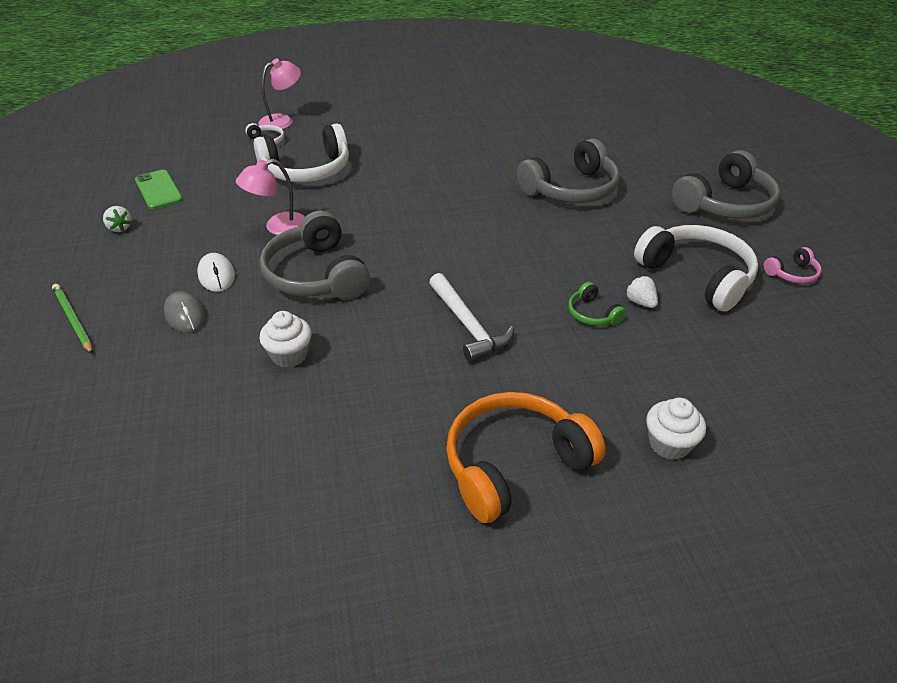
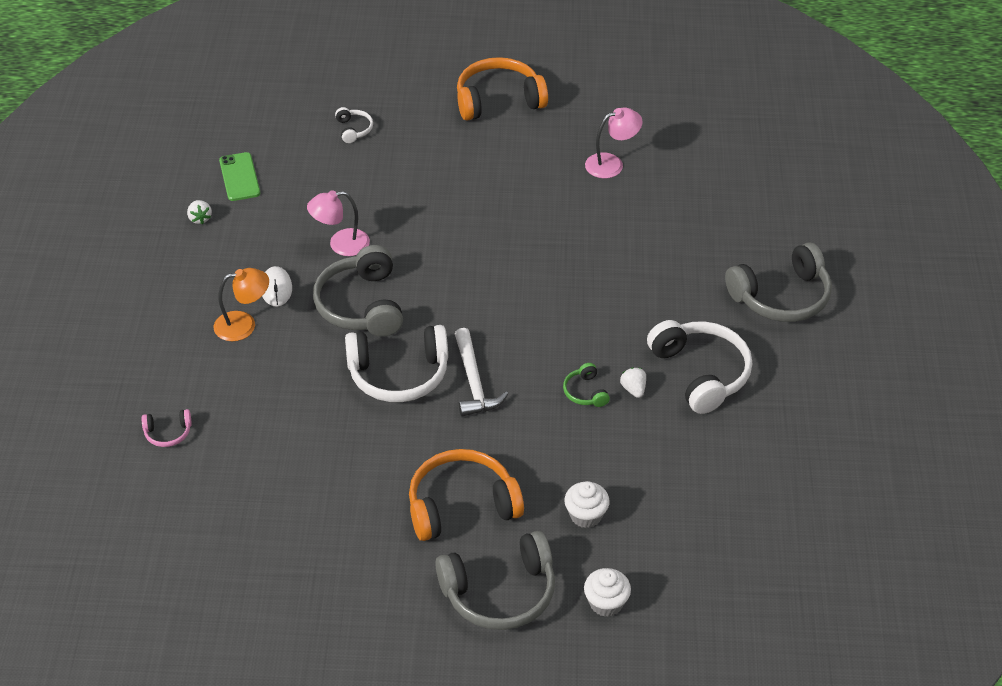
camera: 15 degrees right, 5 degrees up
green pencil [52,284,93,354] -> none
grey mouse [164,291,206,333] -> orange lamp [214,268,269,341]
white headphones [254,123,349,182] -> white headphones moved to [345,325,448,402]
pink lamp [258,59,301,129] -> pink lamp moved to [585,108,643,178]
white cupcake [259,311,312,368] -> white cupcake moved to [584,568,631,617]
grey headphones [517,138,620,203] -> grey headphones moved to [435,531,555,630]
pink headphones [764,247,822,283] -> pink headphones moved to [142,409,192,447]
none -> orange headphones [457,57,548,121]

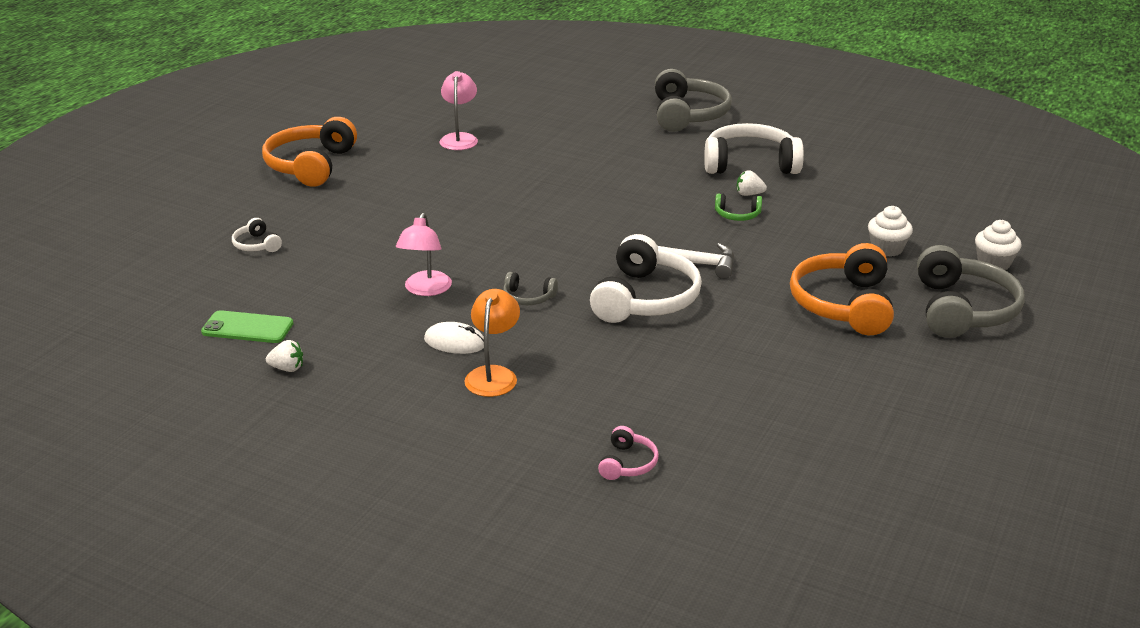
camera: 65 degrees left, 15 degrees down
grey headphones [313,245,403,337] -> grey headphones [503,272,558,305], size x0.46
white headphones [335,107,373,143] -> white headphones turned 135 degrees counterclockwise [232,218,282,252]

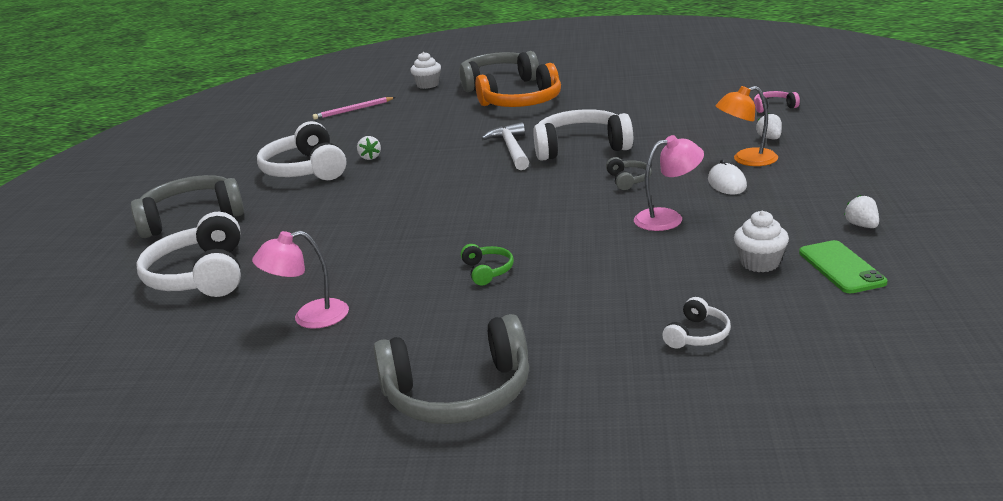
camera: 110 degrees left, 5 degrees down
orange headphones [262,117,357,187] -> grey headphones [373,314,529,424]
green headphones [715,193,762,221] -> green headphones moved to [461,244,514,286]
white cupcake [868,206,913,257] -> white cupcake moved to [734,211,789,272]
none -> white headphones [136,212,241,297]
none -> pink pencil [313,97,396,120]
none -> white strawberry [756,113,782,139]

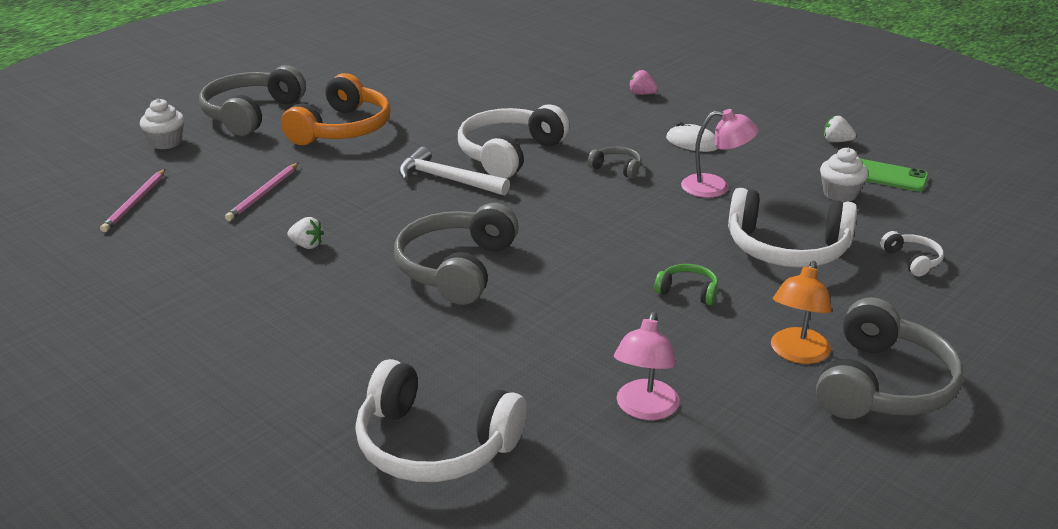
camera: 55 degrees left, 5 degrees up
grey headphones [131,175,244,238] -> grey headphones moved to [394,203,519,305]
white headphones [257,121,347,180] -> white headphones moved to [728,188,857,267]
pink lamp [634,135,704,231] -> pink lamp turned 75 degrees clockwise [681,109,759,198]
orange lamp [715,86,778,166] -> orange lamp moved to [771,261,831,364]
pink headphones [754,91,800,113] -> none
white strawberry [756,113,782,139] -> pink strawberry [629,70,658,95]
none -> pink pencil [225,163,299,221]

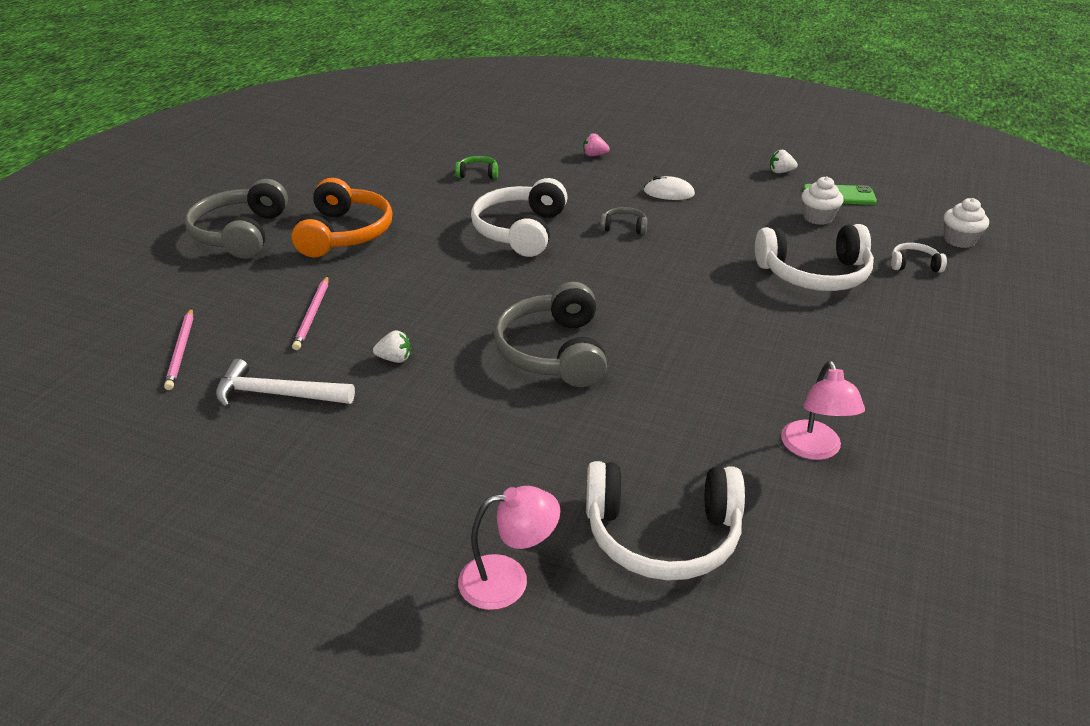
camera: 20 degrees left, 5 degrees up
white cupcake [140,99,184,149] -> white cupcake moved to [944,198,989,248]
white hammer [399,147,510,196] -> white hammer moved to [215,359,355,409]
green headphones [654,264,718,305] -> green headphones moved to [455,156,498,179]
pink lamp [681,109,759,198] -> pink lamp moved to [458,486,560,610]
orange lamp [771,261,831,364] -> none
grey headphones [816,297,963,419] -> none
white headphones [881,231,944,277] -> white headphones turned 45 degrees counterclockwise [891,243,947,272]

